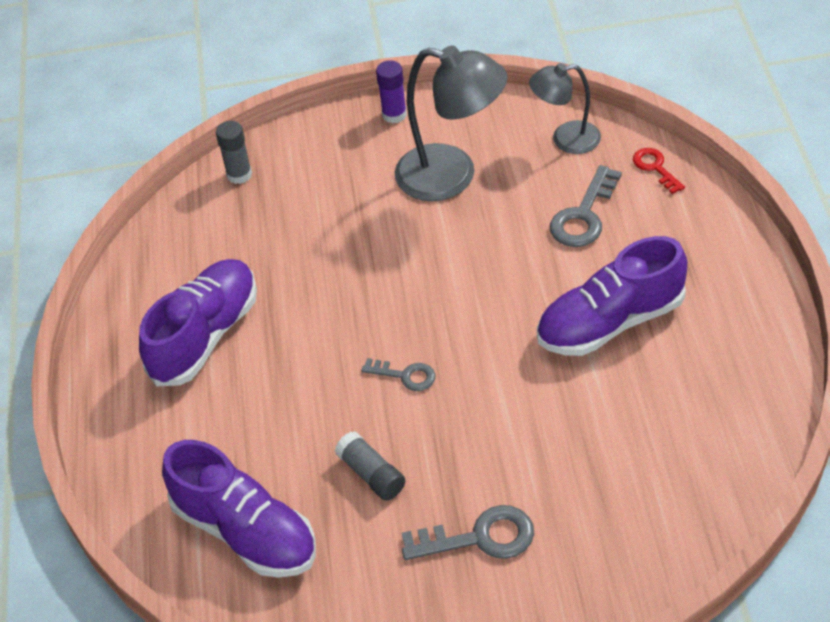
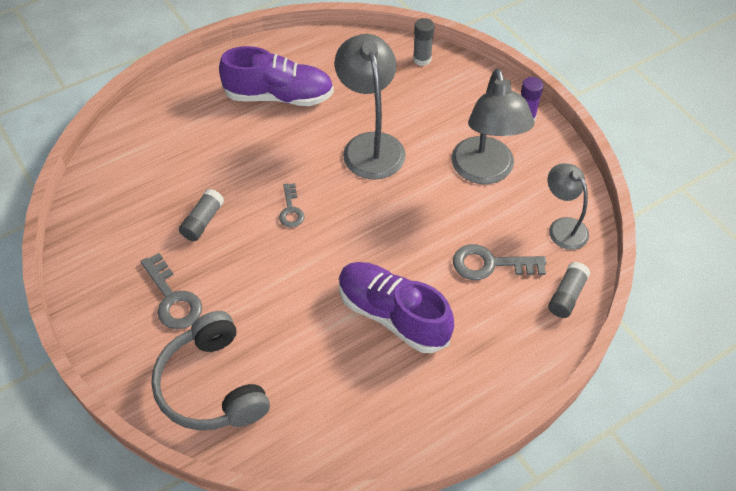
camera: 60 degrees right, 5 degrees up
purple shoe [162,440,316,578] -> none
red key [633,148,685,194] -> grey glue stick [548,262,590,318]
none -> grey headphones [151,311,270,430]
none -> grey lamp [334,34,406,180]

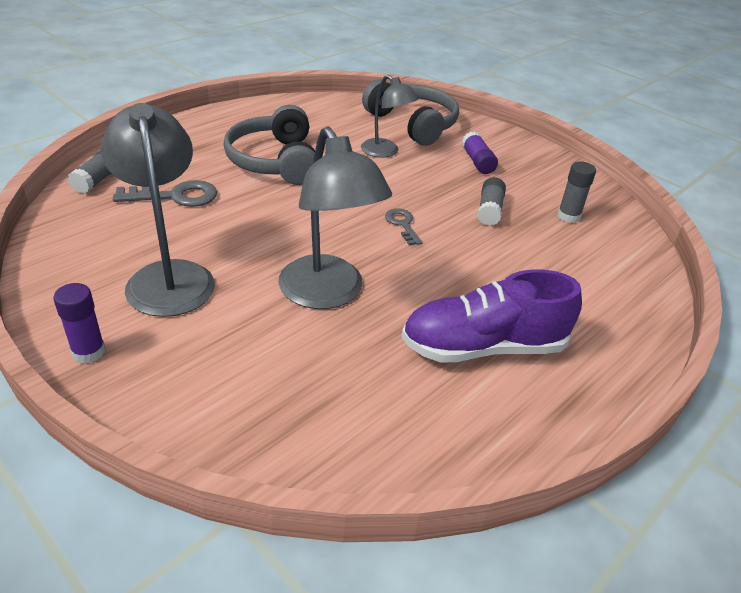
camera: 165 degrees right, 15 degrees down
grey key [140,253,202,329] -> purple glue stick [462,132,498,174]
purple shoe [339,262,454,353] -> grey headphones [224,105,315,185]
grey glue stick [413,18,434,66] -> grey glue stick moved to [558,161,596,223]
grey lamp [548,163,589,250] -> grey lamp moved to [361,75,418,158]

